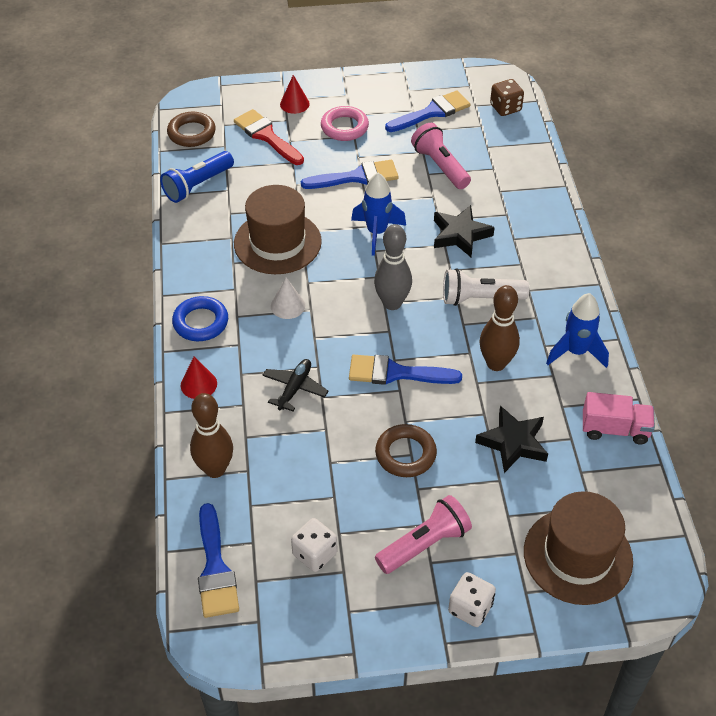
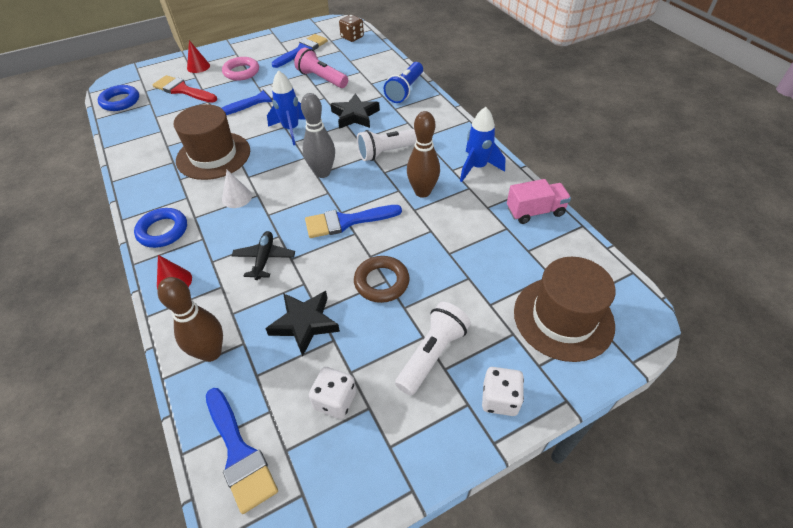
camera: 20 degrees left, 0 degrees up
blue flashlight [160,151,234,203] -> blue flashlight moved to [384,62,423,103]
brown ring [167,112,216,147] -> blue ring [98,85,139,111]
pink flashlight [375,495,472,574] -> white flashlight [395,302,471,396]
black star [475,406,548,473] -> black star moved to [265,291,340,357]

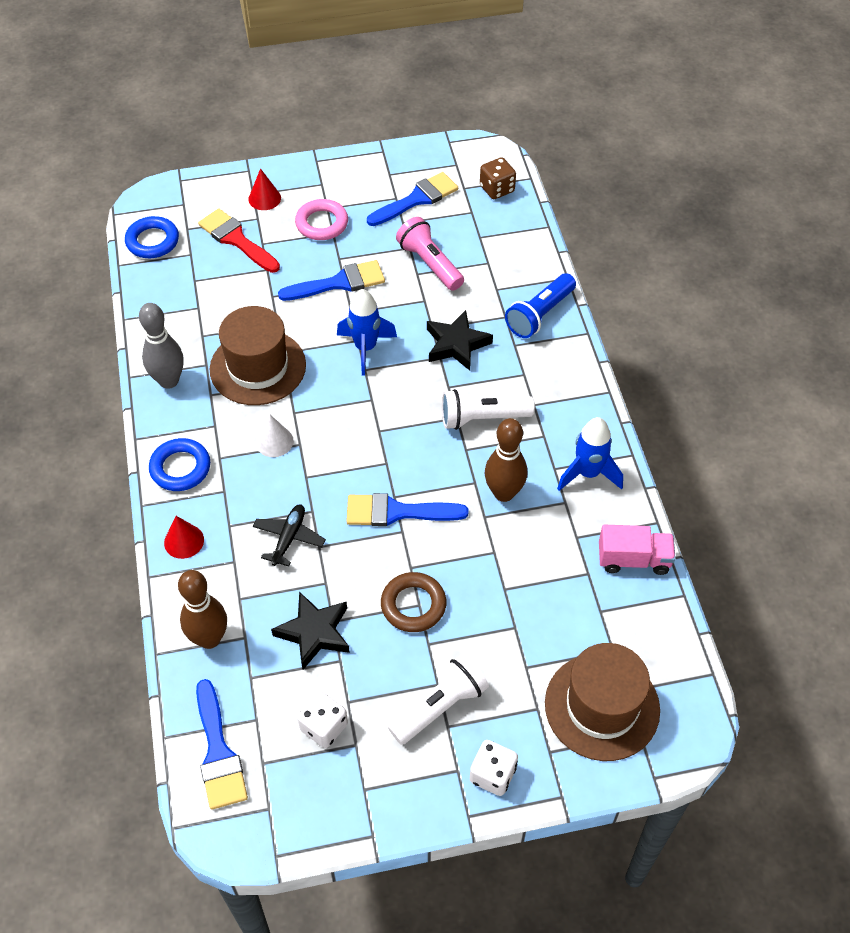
camera: 15 degrees right, 5 degrees up
grey bowling pin [301,93,335,178] -> grey bowling pin moved to [139,303,184,389]

